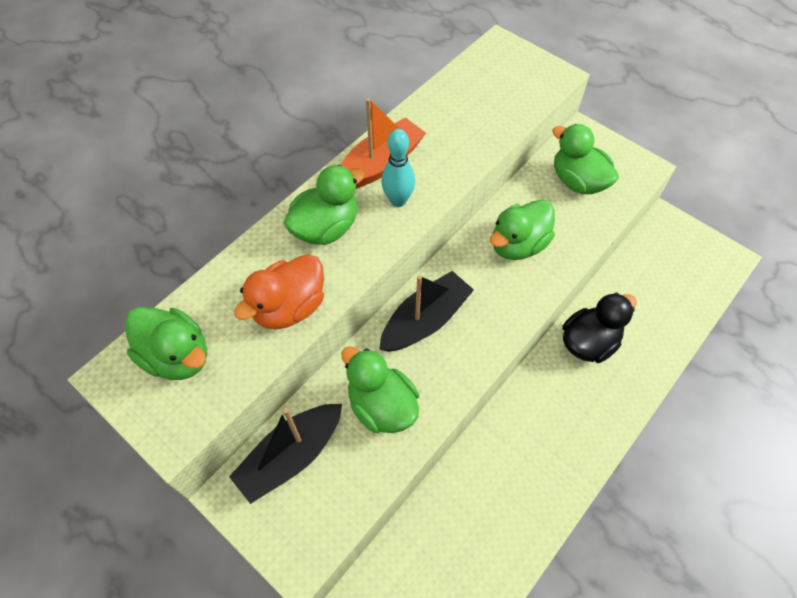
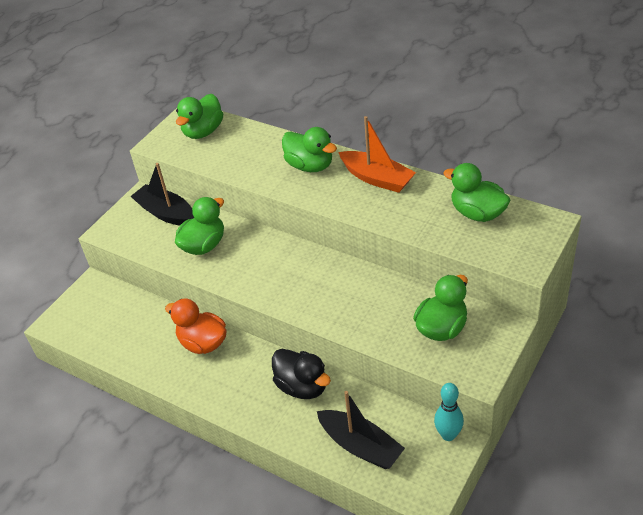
camera: 85 degrees right, 15 degrees down
orange duck [234,254,324,329] -> orange duck moved to [165,299,227,354]
black boat [379,271,474,352] -> black boat moved to [317,391,405,469]
turquoise bowling pin [381,129,415,207] -> turquoise bowling pin moved to [434,383,464,441]
green duck [490,199,555,260] -> green duck moved to [443,163,510,222]

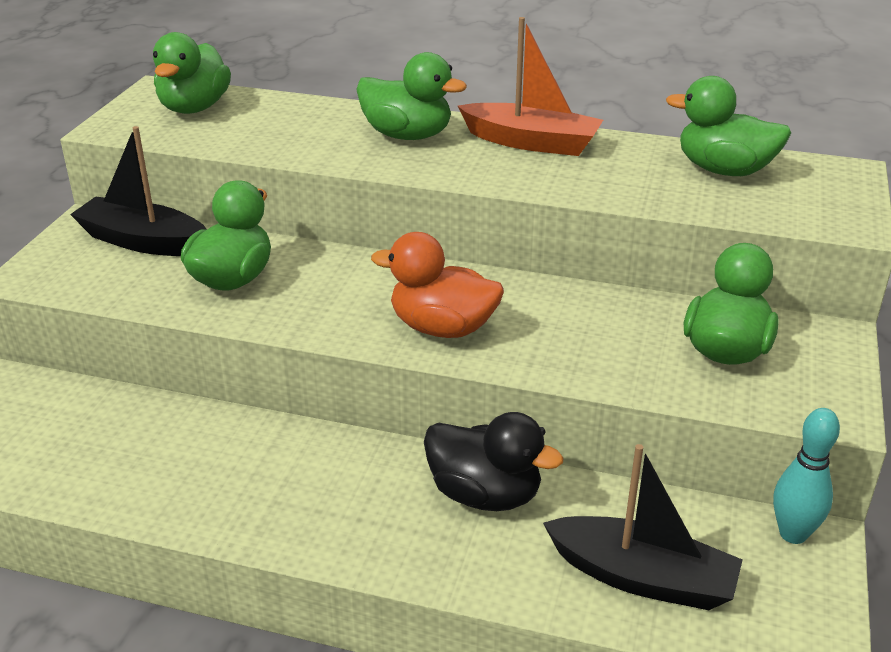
camera: 20 degrees left, 10 degrees down
orange duck [165,299,227,354] -> orange duck moved to [371,232,504,338]

